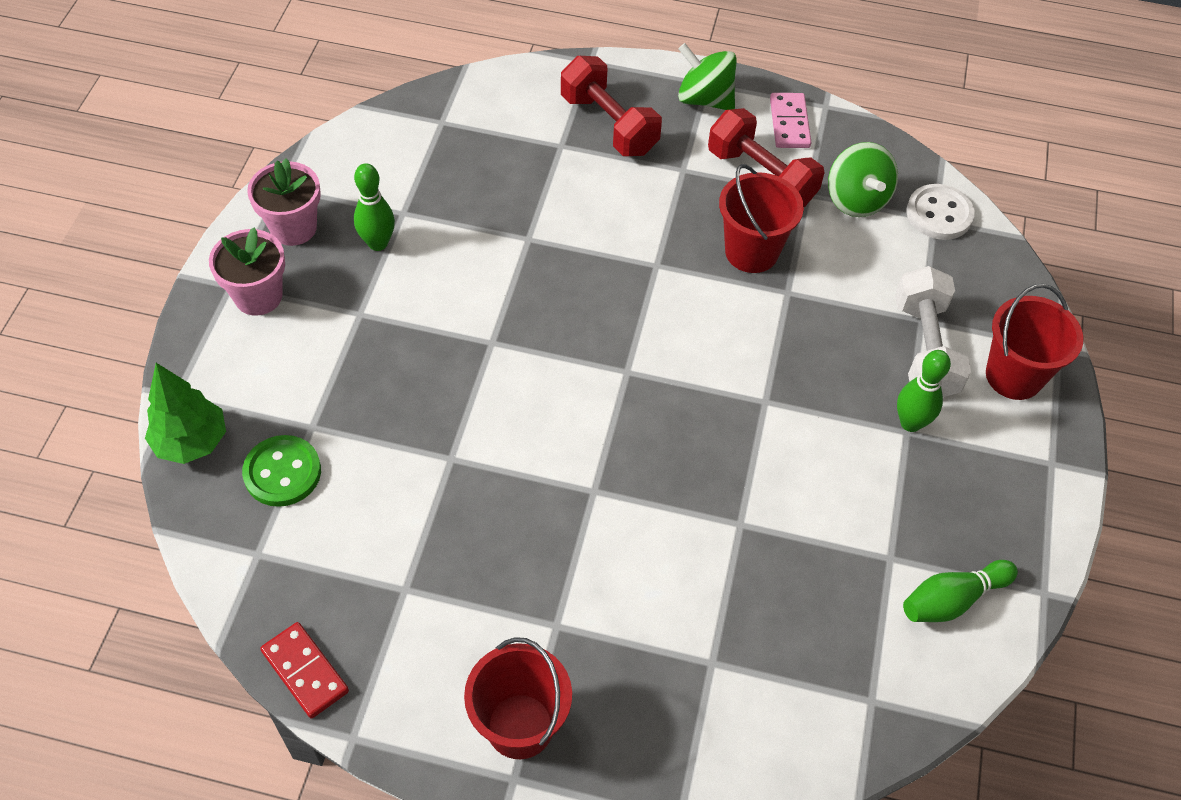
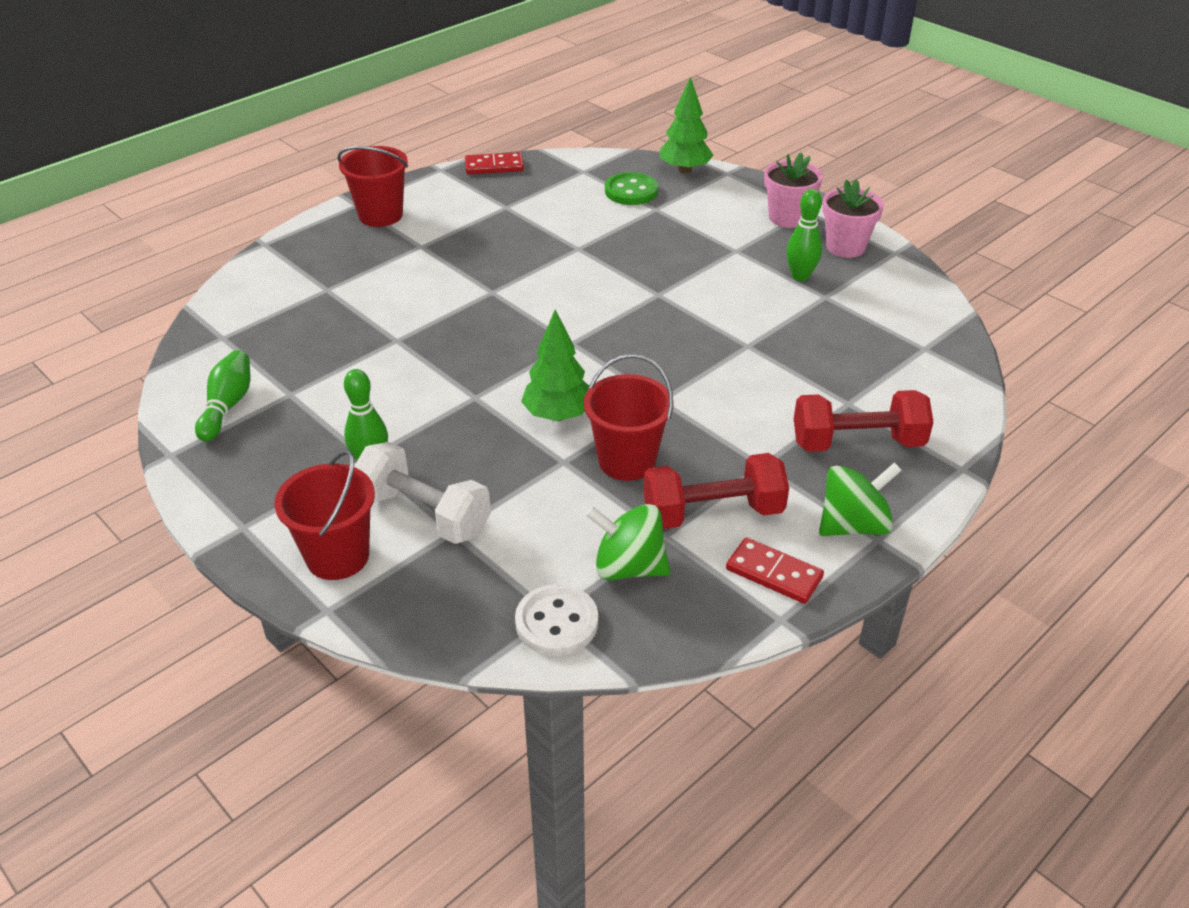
camera: 125 degrees right, 15 degrees down
pink domino [770,93,812,148] -> red domino [726,537,824,604]
none -> green tree [521,309,589,421]

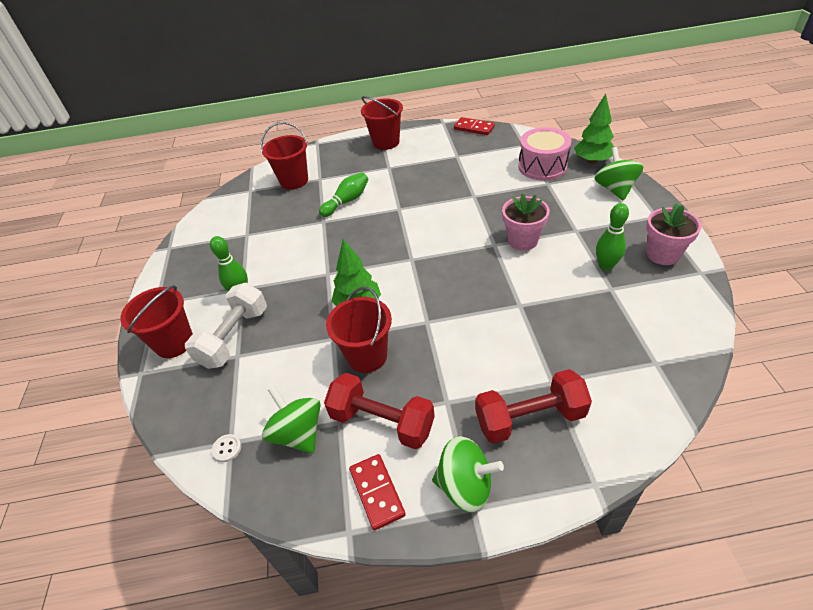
camera: 40 degrees right, 5 degrees up
green bowling pin [195,350,250,441] -> green bowling pin moved to [319,172,368,217]
white dumbbell [354,442,491,544] -> white dumbbell turned 45 degrees clockwise [185,283,267,369]
white button [515,584,598,656] -> white button [212,434,241,462], size x0.50
green button [605,172,658,205] -> pink drum [518,127,571,181]
pink flower pot [764,152,823,228] -> pink flower pot moved to [502,193,550,251]
red dumbbell [794,390,934,452] -> red dumbbell turned 45 degrees counterclockwise [475,369,592,444]
none -> red bucket [261,122,308,190]
none -> green spinning top [595,147,643,201]

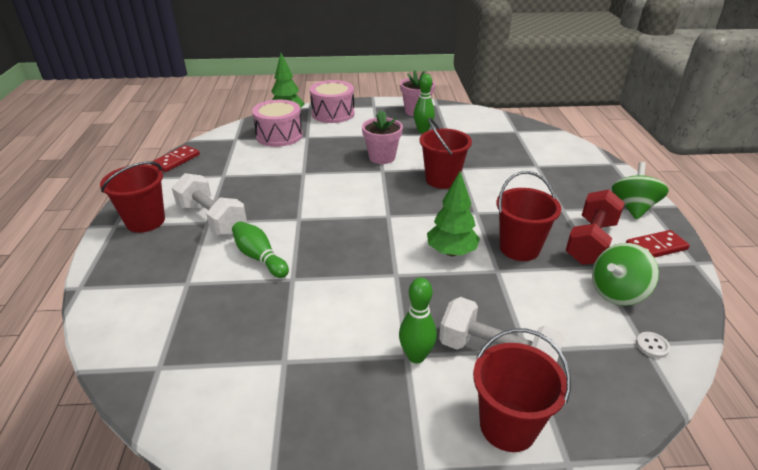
camera: 90 degrees left, 10 degrees down
red bucket [261,122,308,190] -> red bucket moved to [419,118,472,189]
red dumbbell [475,369,592,444] -> none
green spinning top [595,147,643,201] -> pink drum [310,80,355,123]
none -> white dumbbell [172,173,247,236]

